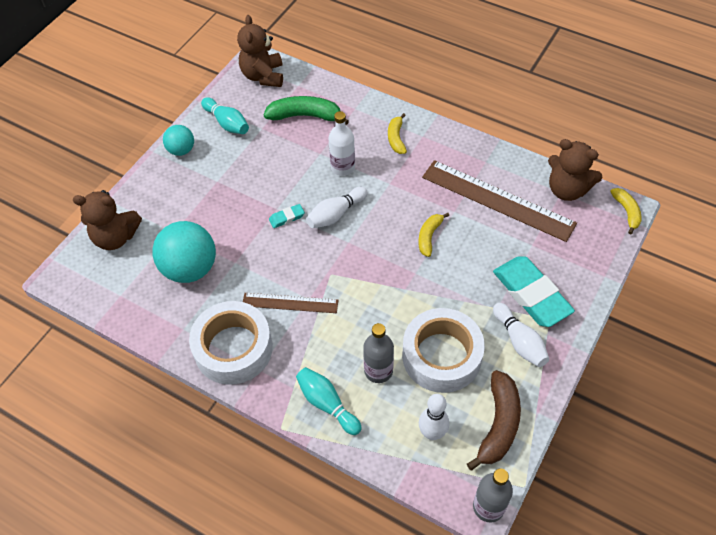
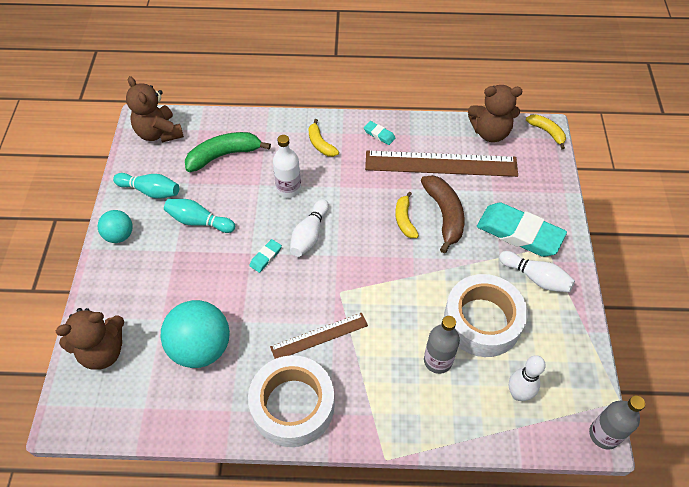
camera: 30 degrees left, 0 degrees up
turquoise bowling pin [296,367,362,435] -> turquoise bowling pin moved to [164,199,235,233]
brown banana [467,370,521,471] -> brown banana moved to [421,175,464,253]
none -> turquoise eraser [364,121,395,145]

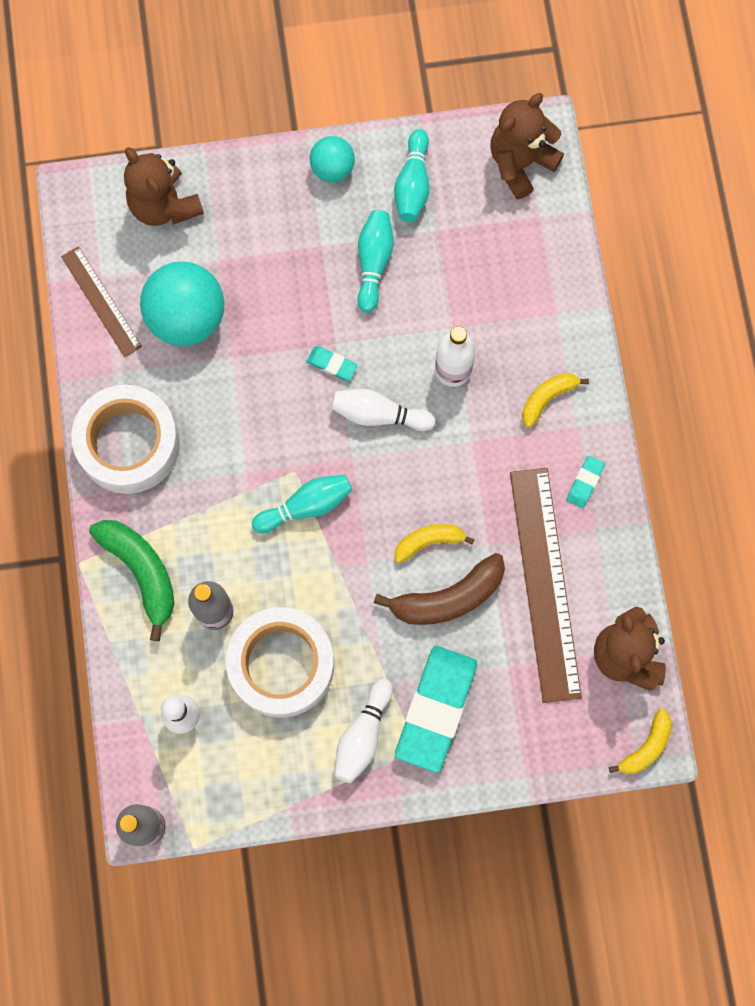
camera: 80 degrees right, 20 degrees up
green banana [185,132,271,172] -> green banana moved to [89,520,175,641]
brown ruler [270,313,368,359] -> brown ruler moved to [61,246,142,357]
none -> turquoise bowling pin [252,475,353,533]

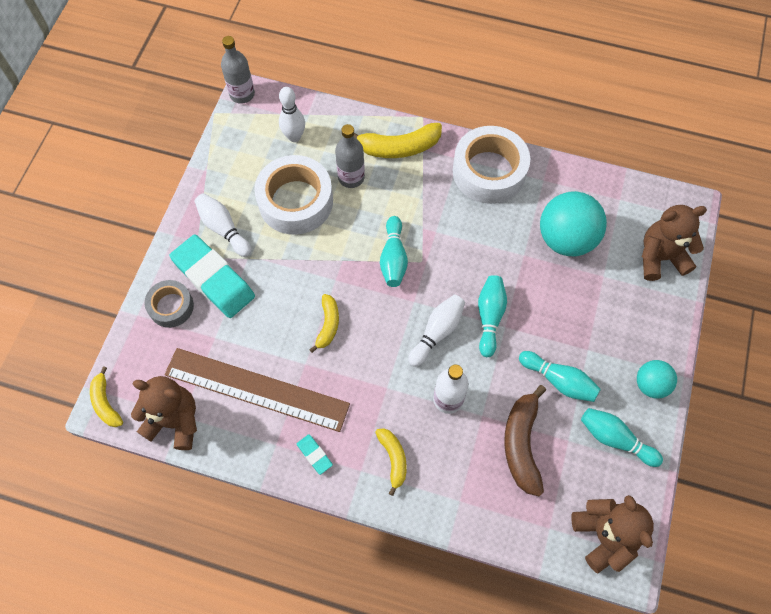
camera: 115 degrees right, 10 degrees down
brown ruler [61,246,142,357] -> none
green banana [89,520,175,641] -> yellow banana [354,123,442,158]
turquoise eraser [306,346,358,381] -> turquoise bowling pin [478,275,507,357]
brown banana [374,553,505,625] -> brown banana moved to [504,385,546,496]
none -> grey tape [145,280,194,328]

